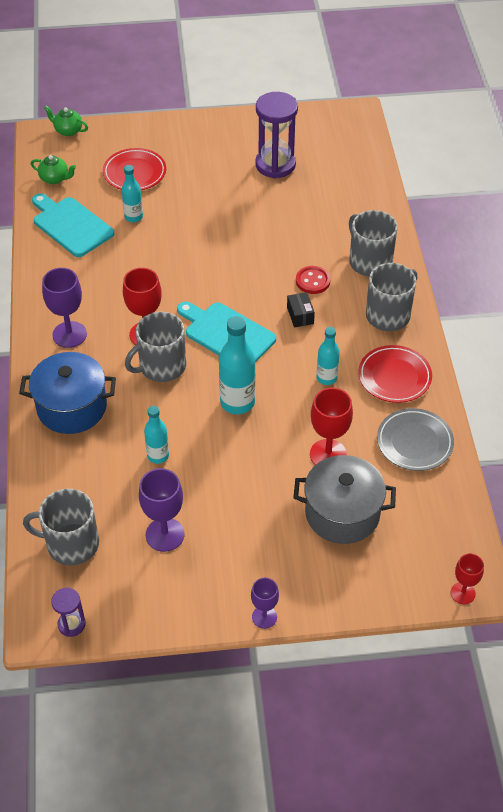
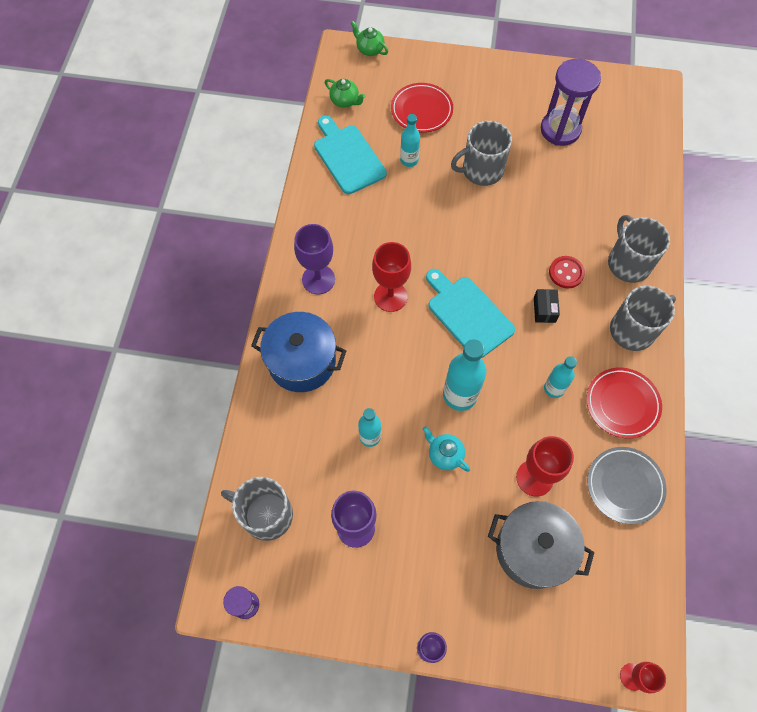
camera: 15 degrees right, 15 degrees up
grey mug [125,312,186,382] -> grey mug moved to [451,121,512,186]
none -> turquoise teapot [423,426,470,472]

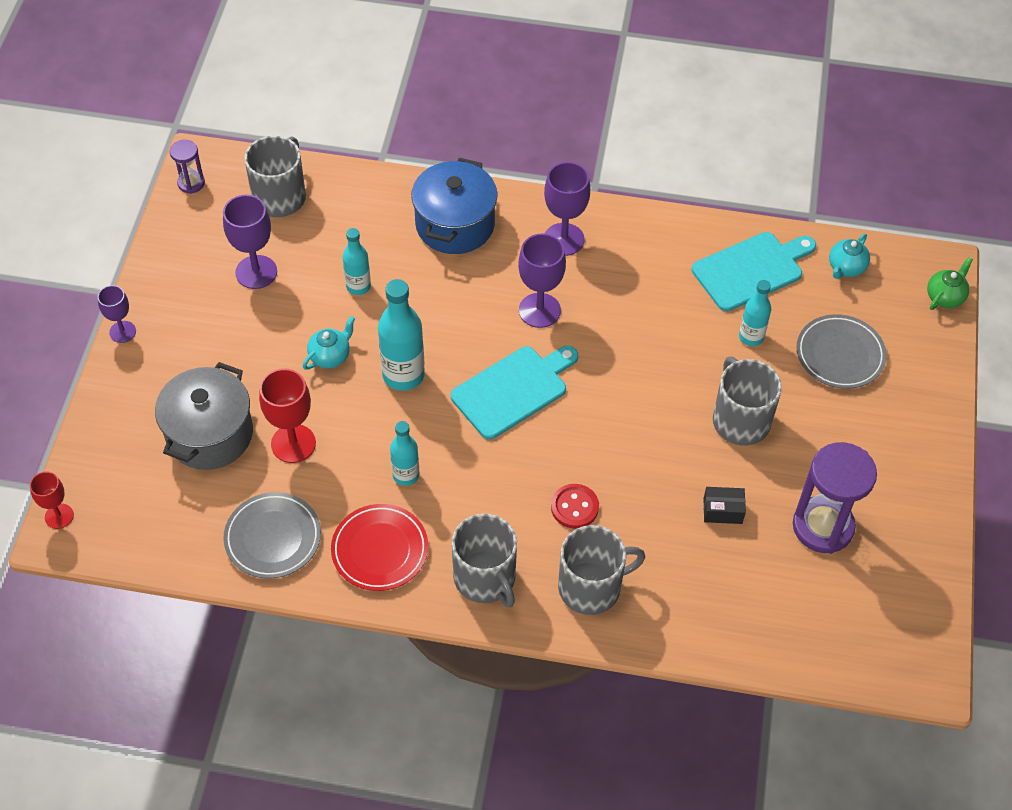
camera: 90 degrees right, 10 degrees down
green teapot [325,79,366,108] -> turquoise teapot [829,234,870,279]
red goblet [372,242,411,312] -> purple goblet [518,233,566,328]
red plate [391,83,453,133] -> grey plate [796,314,887,389]
black box [534,289,560,323] -> black box moved to [703,487,746,524]

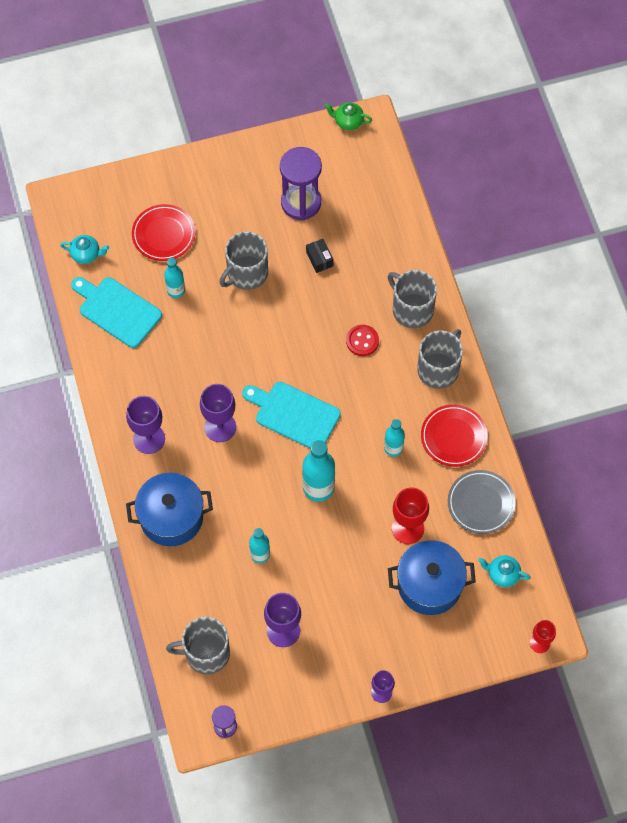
camera: 115 degrees left, 10 degrees up
grey pot [155,362,253,470] -> blue pot [388,540,476,615]
turquoise teapot [303,316,355,370] -> turquoise teapot moved to [478,555,531,587]
grey plate [796,314,887,389] -> red plate [132,204,196,261]
green teapot [927,257,973,310] -> green teapot moved to [324,102,372,130]

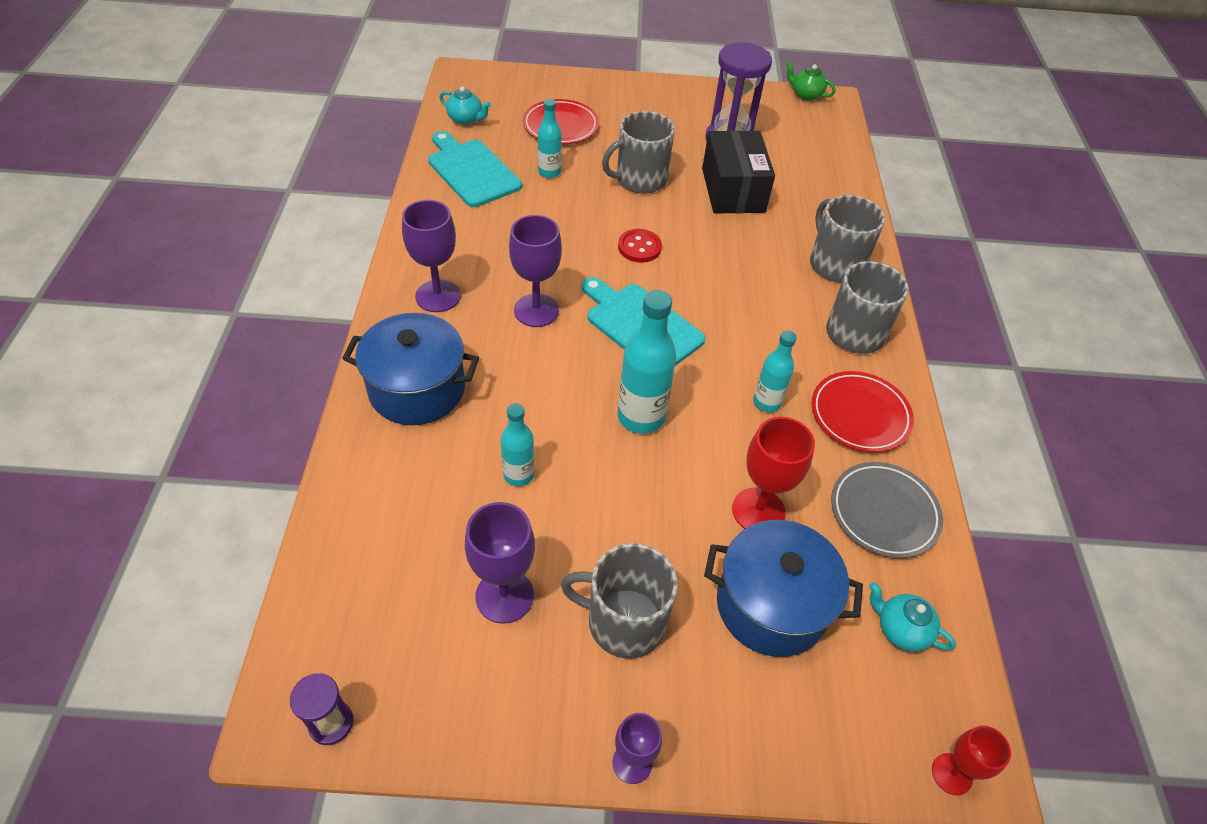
camera: 15 degrees right, 15 degrees down
grey mug [166,617,230,674] -> grey mug moved to [561,543,678,659]
black box [306,239,334,273] -> black box [702,130,775,213], size x2.22
red button [346,325,379,356] -> red button moved to [618,229,662,263]

